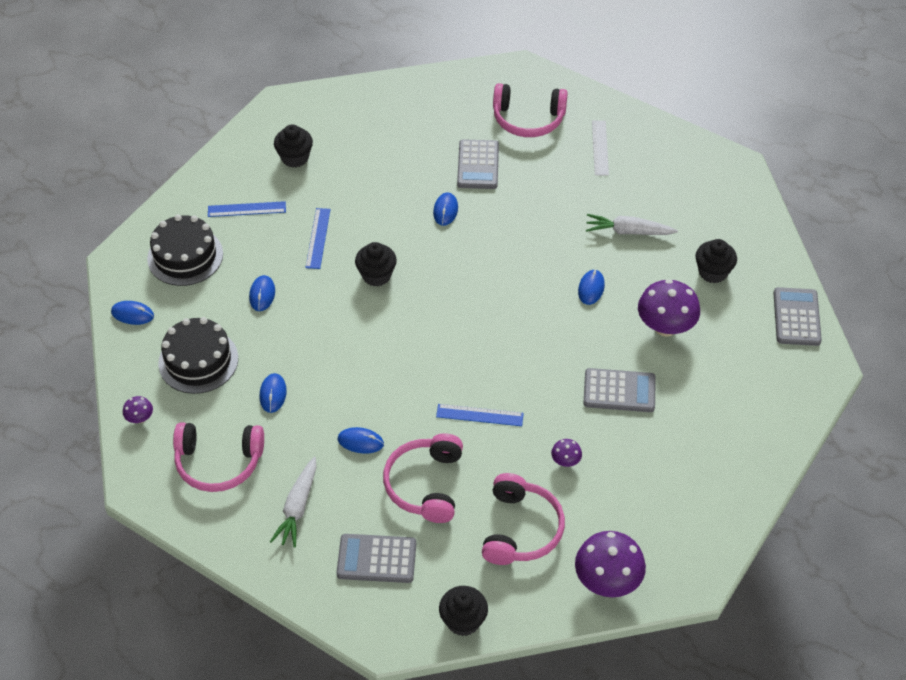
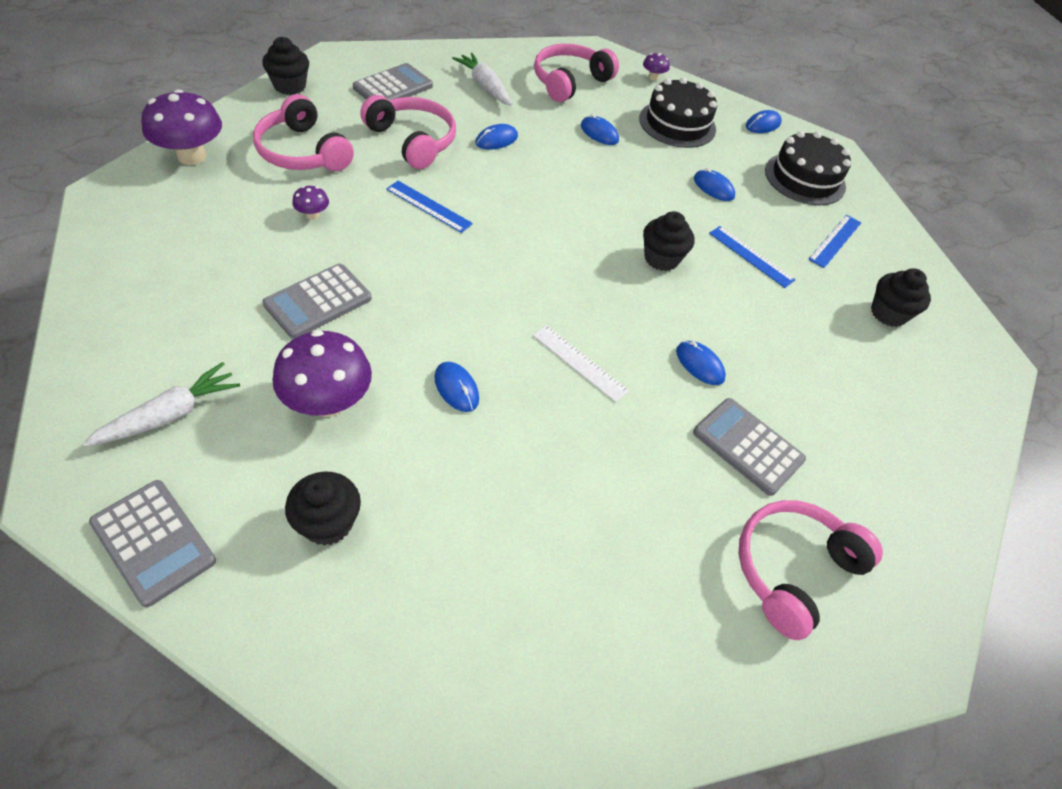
camera: 125 degrees right, 0 degrees up
blue ruler [436,404,524,426] -> blue ruler turned 75 degrees clockwise [386,181,473,233]
white carrot [586,214,678,235] -> white carrot moved to [82,362,240,447]
white ruler [592,121,609,176] -> white ruler moved to [533,325,629,402]

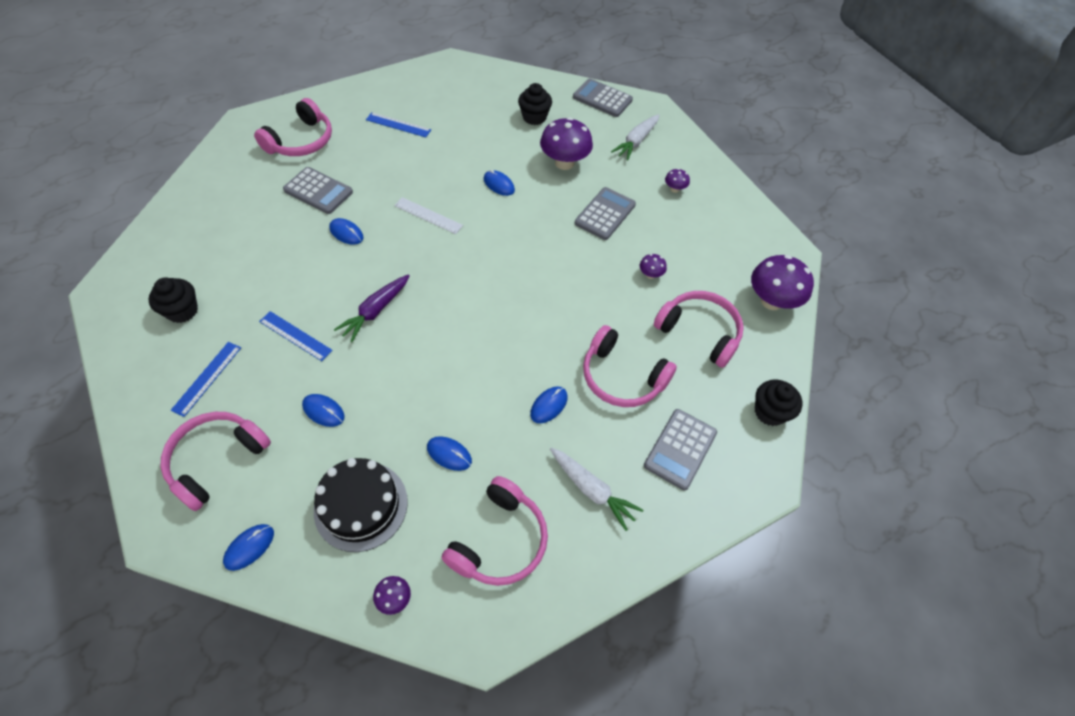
camera: 170 degrees right, 5 degrees up
blue ruler [386,181,473,233] -> blue ruler moved to [366,112,431,137]
black cupcake [643,211,695,271] -> purple carrot [334,274,410,342]
black cake [765,131,851,205] -> pink headphones [160,412,271,511]
none -> purple mushroom [665,168,690,193]

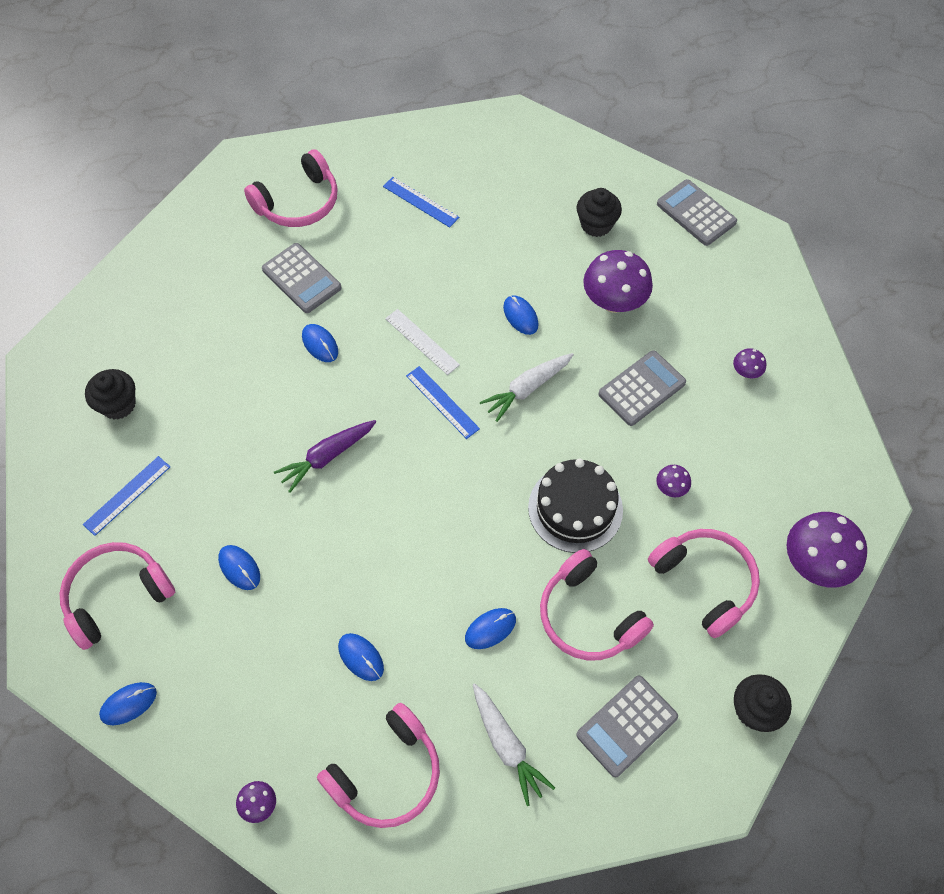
camera: 20 degrees right, 5 degrees up
blue ruler [259,311,333,361] -> blue ruler moved to [406,366,480,439]
black cake [314,458,408,552] -> black cake moved to [528,459,623,553]
white carrot [611,114,660,160] -> white carrot moved to [480,353,574,422]

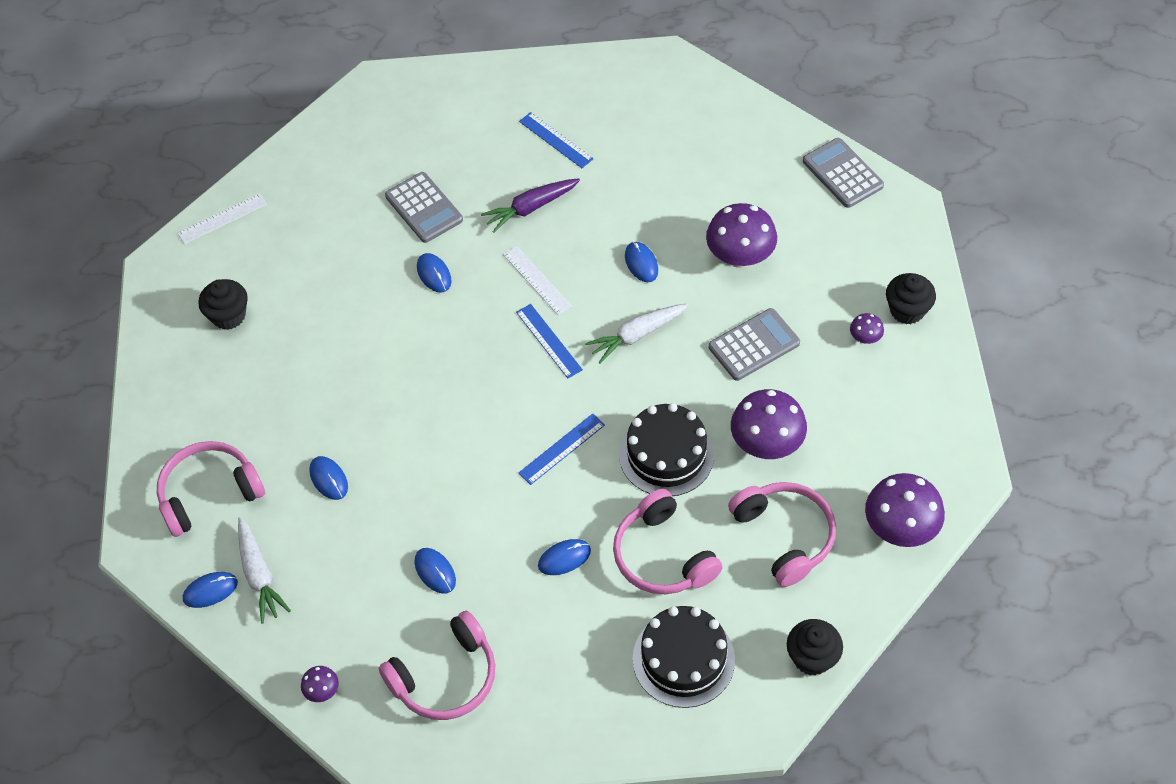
camera: 10 degrees right, 5 degrees down
blue ruler [83,456,170,536] -> blue ruler moved to [519,413,605,485]
pink headphones [244,149,338,227] -> none
purple carrot [274,420,376,493] -> purple carrot moved to [481,178,580,233]
white carrot [473,683,555,806] -> white carrot moved to [238,517,291,623]
grey calculator [576,675,678,777] -> black cake [633,606,735,708]
black cupcake [577,188,622,237] -> black cupcake moved to [886,273,936,324]
purple mushroom [656,465,691,497] -> purple mushroom [731,389,807,459], size x2.15
none -> white ruler [178,193,267,245]

